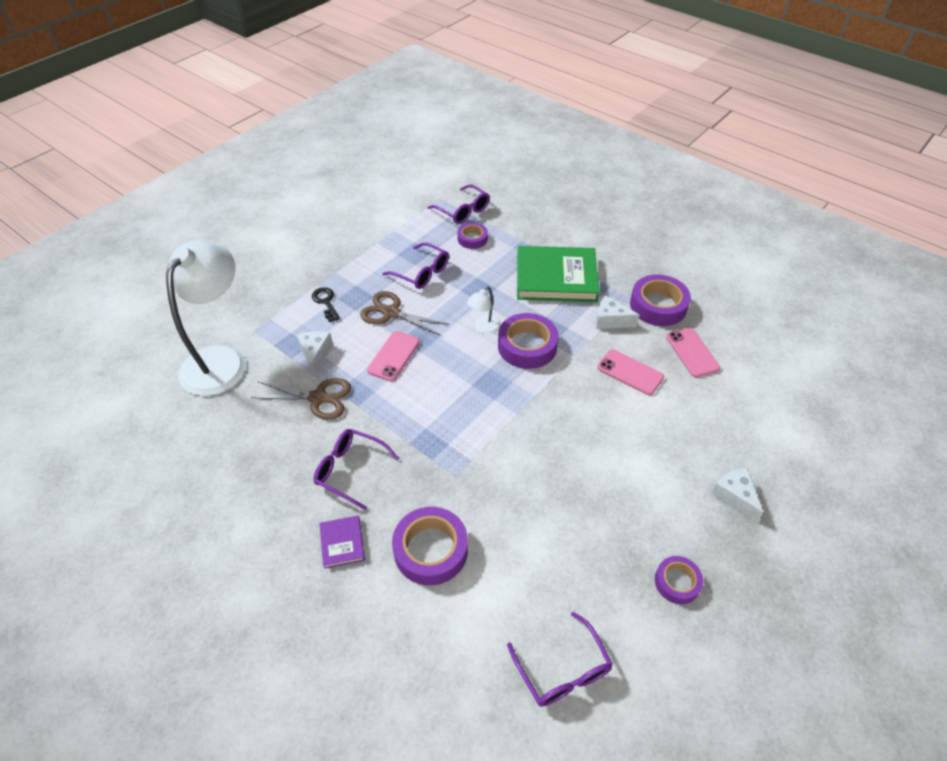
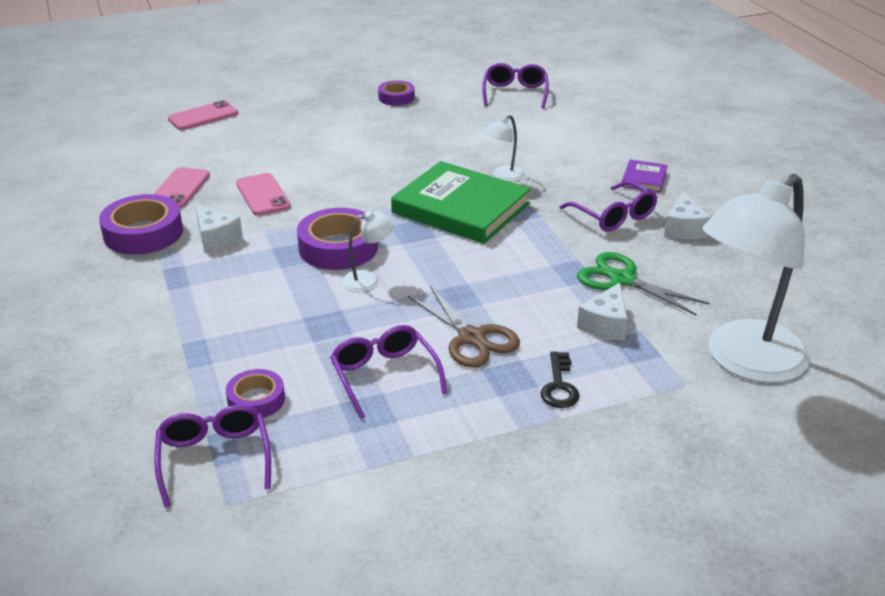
camera: 150 degrees left, 15 degrees down
brown scissors [250,378,351,420] -> green scissors [577,252,709,316]
pink phone [367,331,420,381] -> pink phone moved to [168,100,238,130]
purple tape [392,507,468,585] -> none
green book [517,246,600,302] -> green book moved to [391,161,531,244]
white cheese [711,468,763,522] -> white cheese moved to [664,191,711,239]
none -> white lamp [484,115,525,182]

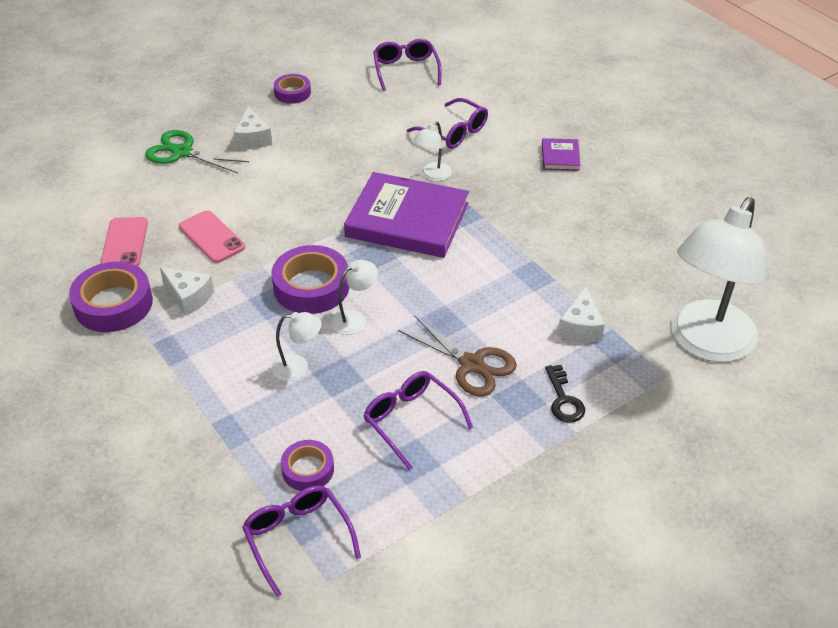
camera: 15 degrees left, 10 degrees up
pink phone [168,100,238,130] -> none
green book [391,161,531,244] -> purple book [344,172,469,258]
purple glasses [560,181,657,232] -> purple glasses moved to [407,98,488,149]
green scissors [577,252,709,316] -> green scissors moved to [145,130,249,173]
white cheese [664,191,711,239] -> white cheese moved to [233,106,272,149]
none -> white lamp [271,312,322,381]

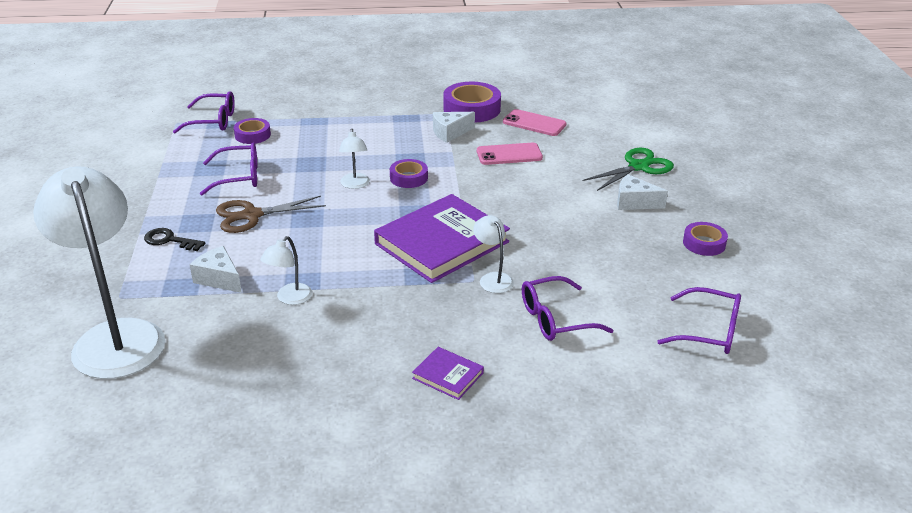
camera: 120 degrees right, 10 degrees down
white lamp [271,312,322,381] -> white lamp moved to [260,236,312,305]
purple tape [272,245,349,314] -> purple tape [390,159,428,188], size x0.59

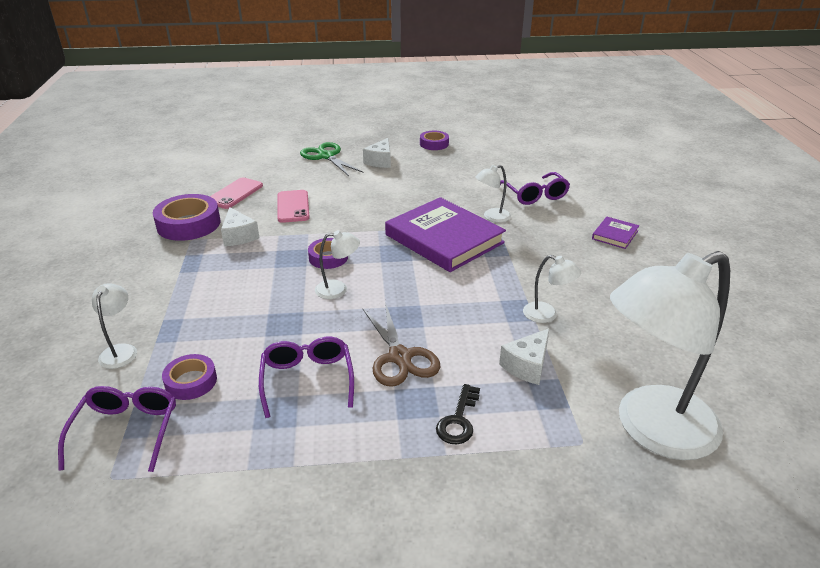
camera: 90 degrees left, 0 degrees up
purple glasses [657,287,741,354] -> none
none -> white lamp [92,283,137,369]

